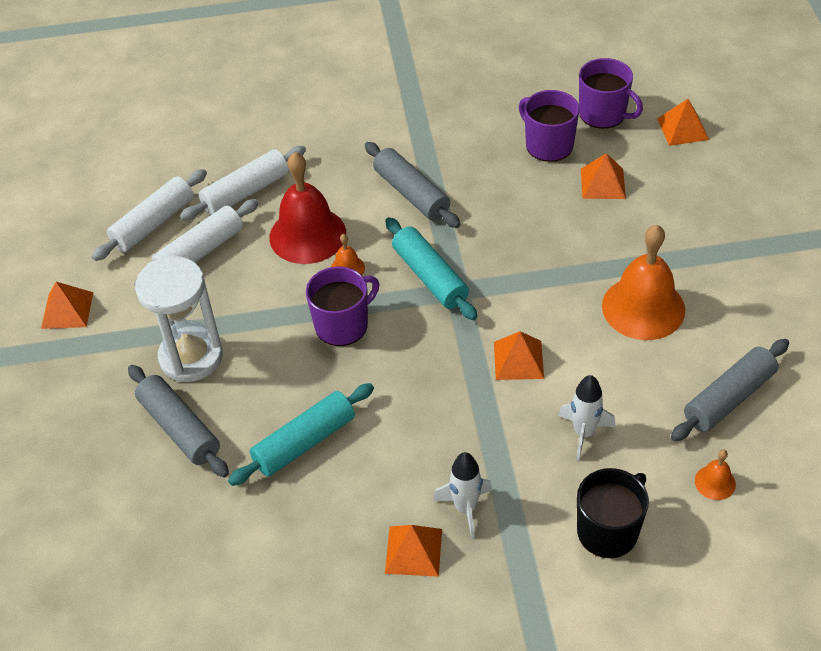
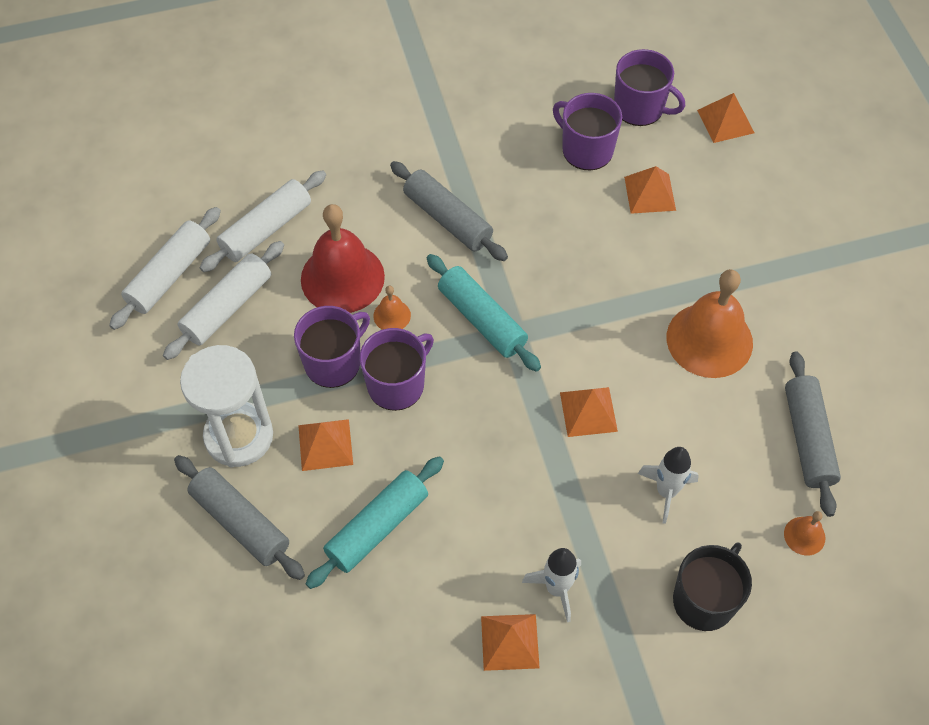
camera: 10 degrees left, 10 degrees up
orange pyramid [41,282,93,329] -> orange pyramid moved to [298,419,353,471]
grey rolling pin [671,339,789,441] -> grey rolling pin turned 45 degrees counterclockwise [785,352,841,517]
none -> purple mug [294,306,370,388]

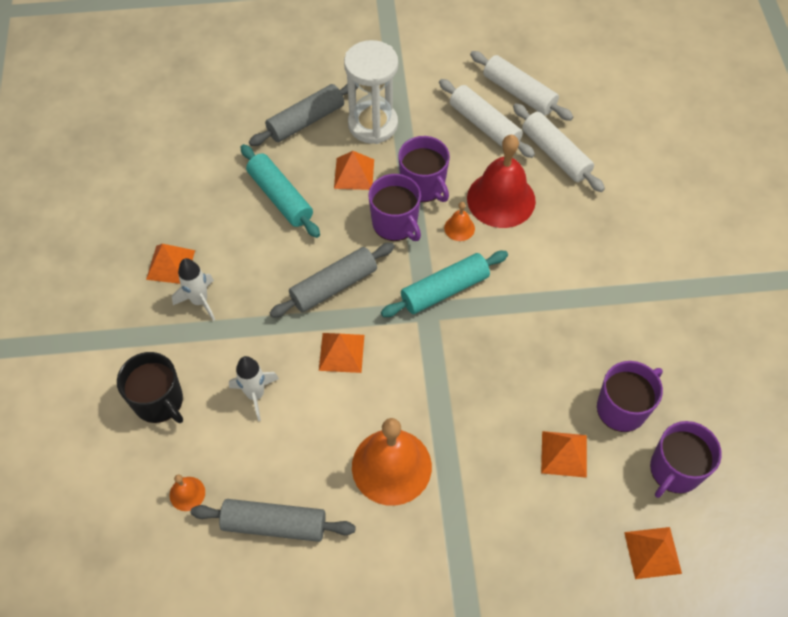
camera: 100 degrees right, 0 degrees up
grey rolling pin [390,161,508,261] -> grey rolling pin moved to [270,243,395,318]

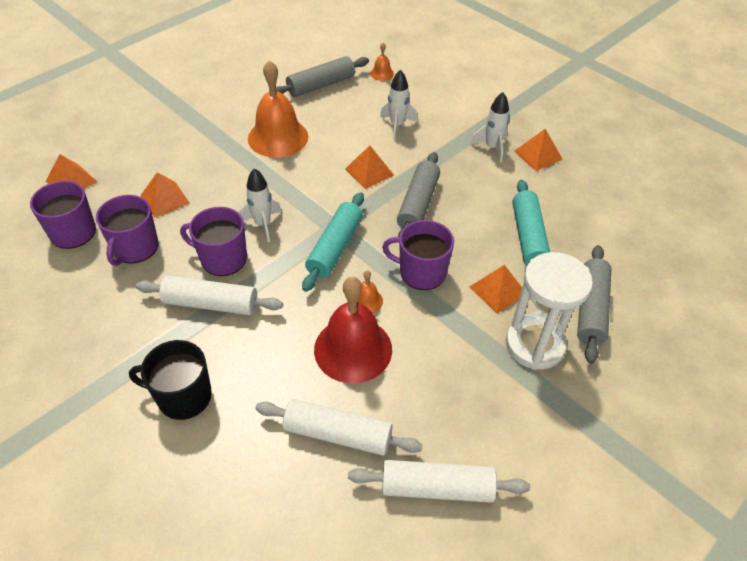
camera: 140 degrees right, 10 degrees down
black mug [117,352,183,423] -> black mug moved to [129,340,212,420]
turquoise rolling pin [240,144,320,238] -> turquoise rolling pin turned 75 degrees clockwise [512,180,550,265]
purple mug [398,136,450,202] -> purple mug moved to [180,207,247,276]
white rolling pin [439,79,535,158] -> white rolling pin moved to [136,276,283,315]
none -> white rocket [238,168,282,242]

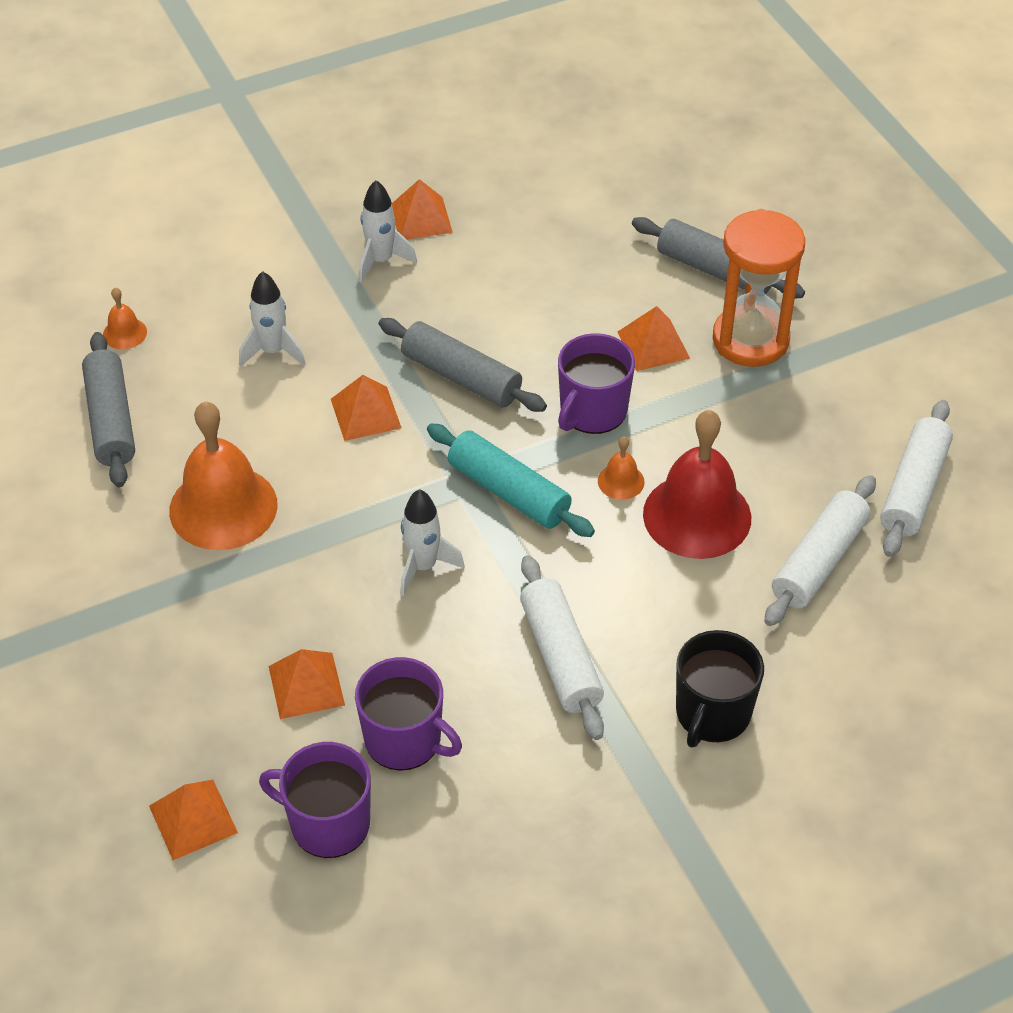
camera: 70 degrees left, 0 degrees up
white rolling pin [136,276,283,315] -> white rolling pin turned 45 degrees counterclockwise [520,555,604,740]
purple mug [180,207,247,276] -> none
white hourglass [506,252,593,370] -> orange hourglass [713,209,805,367]
turquoise rolling pin [512,180,550,265] -> none

